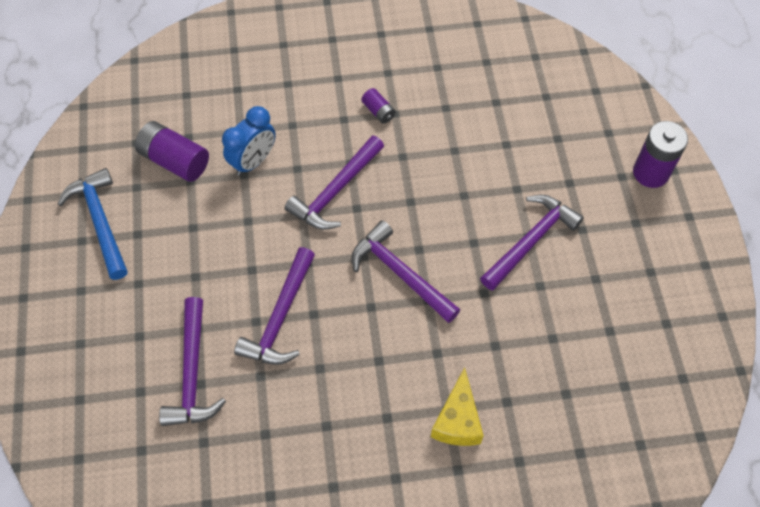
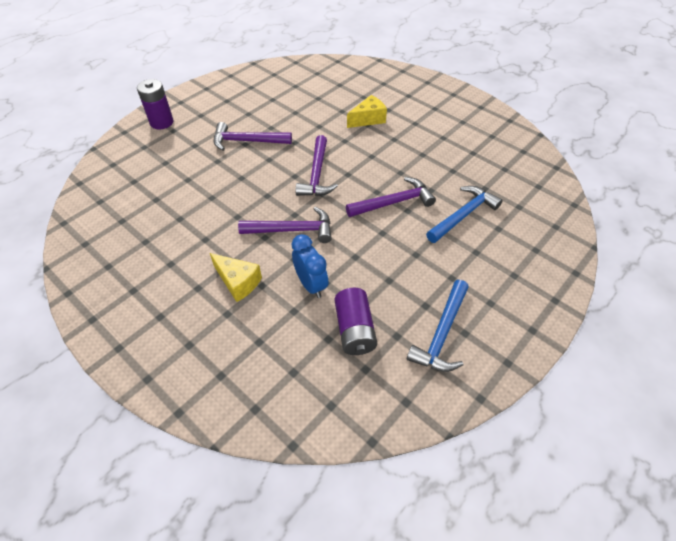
camera: 130 degrees left, 10 degrees down
purple hammer [159,297,226,426] -> blue hammer [426,186,502,243]
blue clock [222,106,276,176] -> blue clock turned 60 degrees clockwise [292,234,329,298]
purple battery [361,88,396,124] -> none
none -> yellow cheese [210,253,262,302]

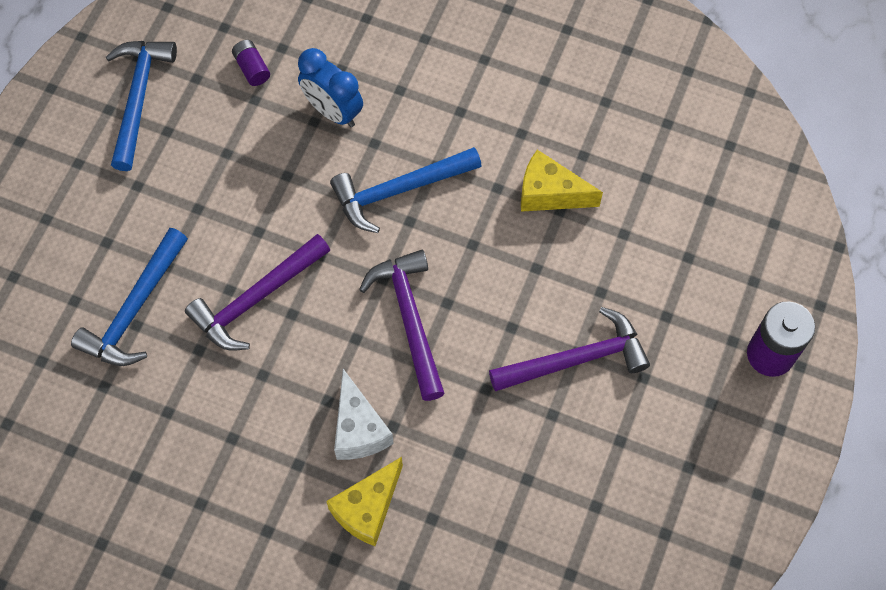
camera: 160 degrees right, 15 degrees up
yellow cheese [210,253,262,302] -> yellow cheese moved to [521,150,603,212]
purple hammer [238,207,332,243] -> blue hammer [330,147,482,233]
purple battery [335,288,377,355] -> purple battery [232,40,270,86], size x0.53
none -> white cheese [334,369,394,460]

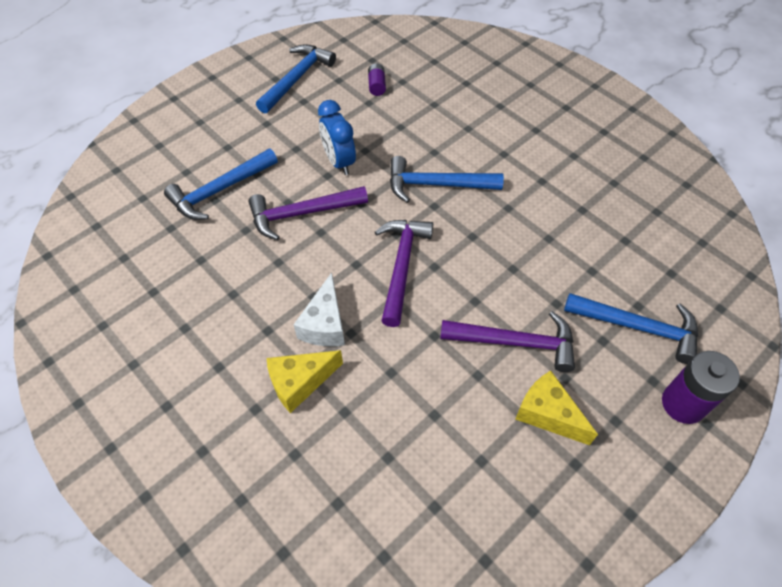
camera: 25 degrees right, 10 degrees down
blue clock [298,48,363,127] -> blue clock moved to [318,100,356,175]
yellow cheese [521,150,603,212] -> yellow cheese moved to [516,371,598,445]
none -> blue hammer [564,293,698,364]

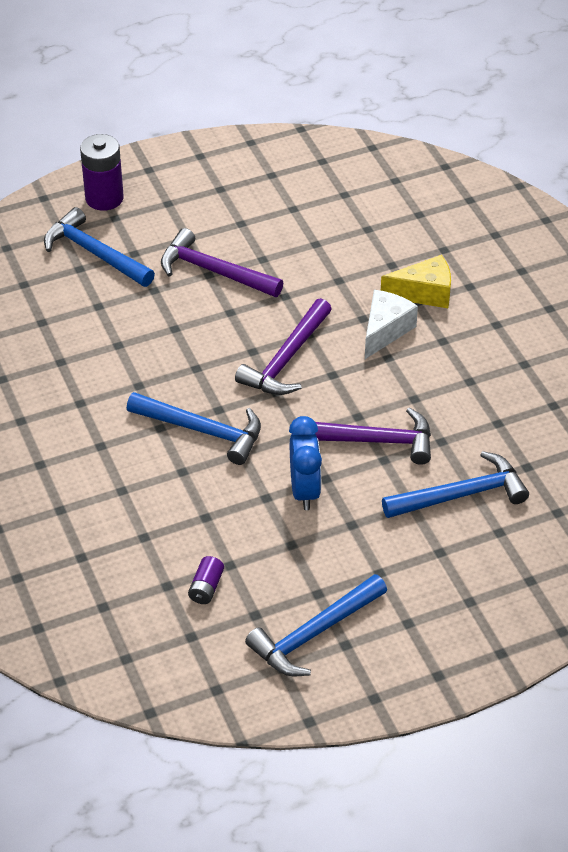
camera: 160 degrees left, 10 degrees down
yellow cheese [516,371,598,445] -> none

